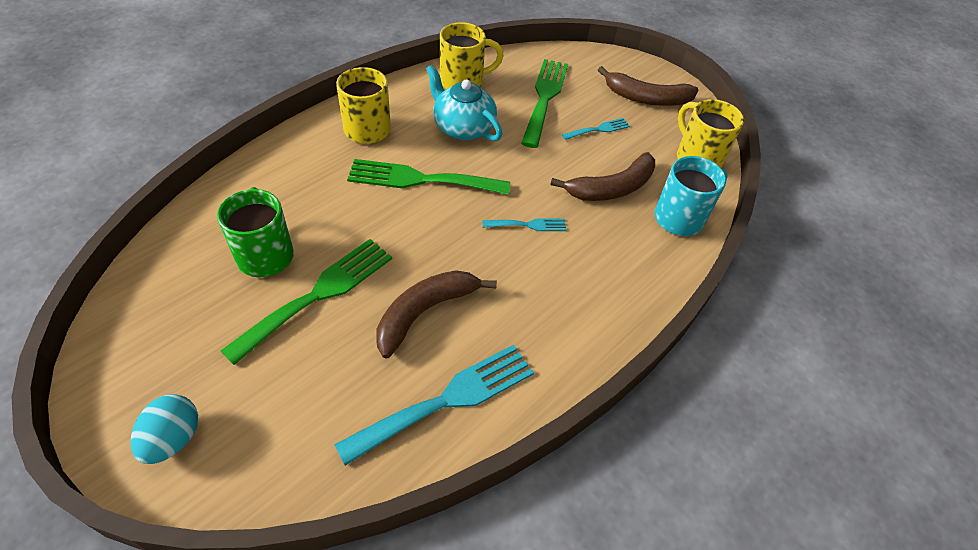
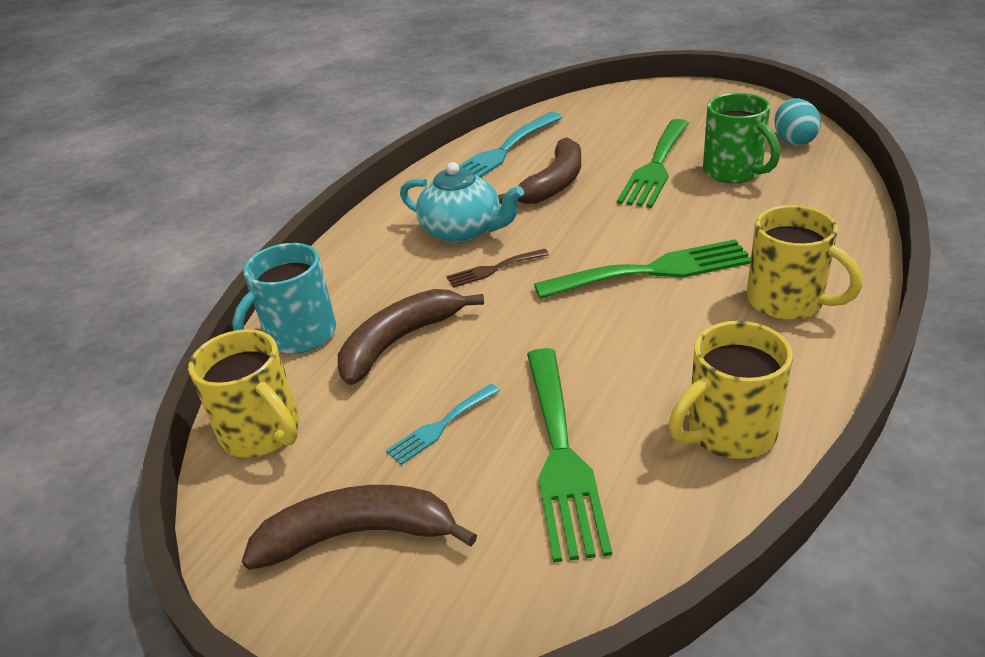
camera: 170 degrees right, 15 degrees down
turquoise egg [131,394,198,464] -> turquoise egg moved to [774,98,821,146]
turquoise teapot [426,65,503,141] -> turquoise teapot moved to [400,162,524,243]
turquoise fork [482,218,567,231] -> brown fork [446,249,549,288]

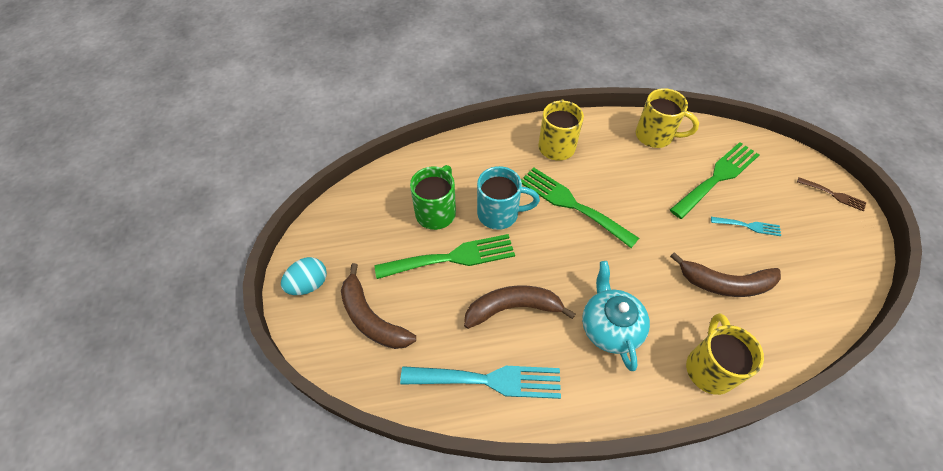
camera: 130 degrees left, 20 degrees up
yellow mug [188,329,300,458] -> yellow mug moved to [686,313,764,395]
turquoise mug [232,243,336,354] -> turquoise mug moved to [477,166,540,230]
brown banana [242,485,477,570] -> brown banana moved to [341,263,416,349]
brown fork [446,249,549,288] -> brown fork moved to [797,177,866,212]
turquoise egg [774,98,821,146] -> turquoise egg moved to [281,257,327,295]

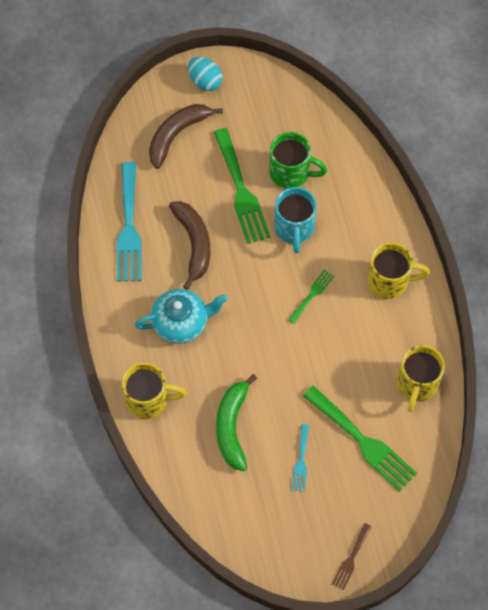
camera: 85 degrees right, 10 degrees up
green fork [521,167,639,248] -> green fork [288,269,334,324], size x0.50
brown banana [670,252,781,297] -> green banana [216,374,257,471]

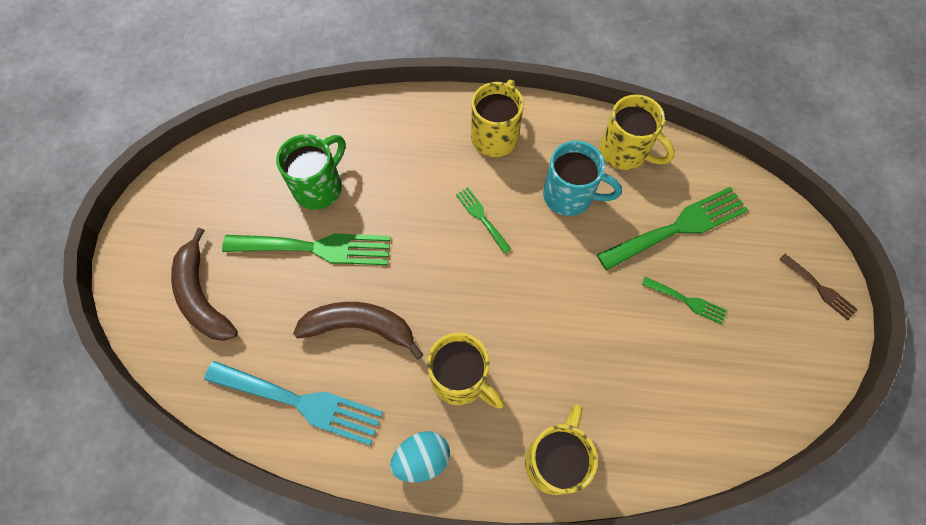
camera: 70 degrees left, 0 degrees up
turquoise teapot [135,289,227,344] -> yellow mug [427,332,504,409]
turquoise egg [188,57,223,91] -> turquoise egg moved to [390,431,450,483]
green banana [216,374,257,471] -> none
turquoise mug [274,187,317,253] -> turquoise mug moved to [543,141,622,216]
turquoise fork [292,424,309,492] -> green fork [642,277,727,325]

